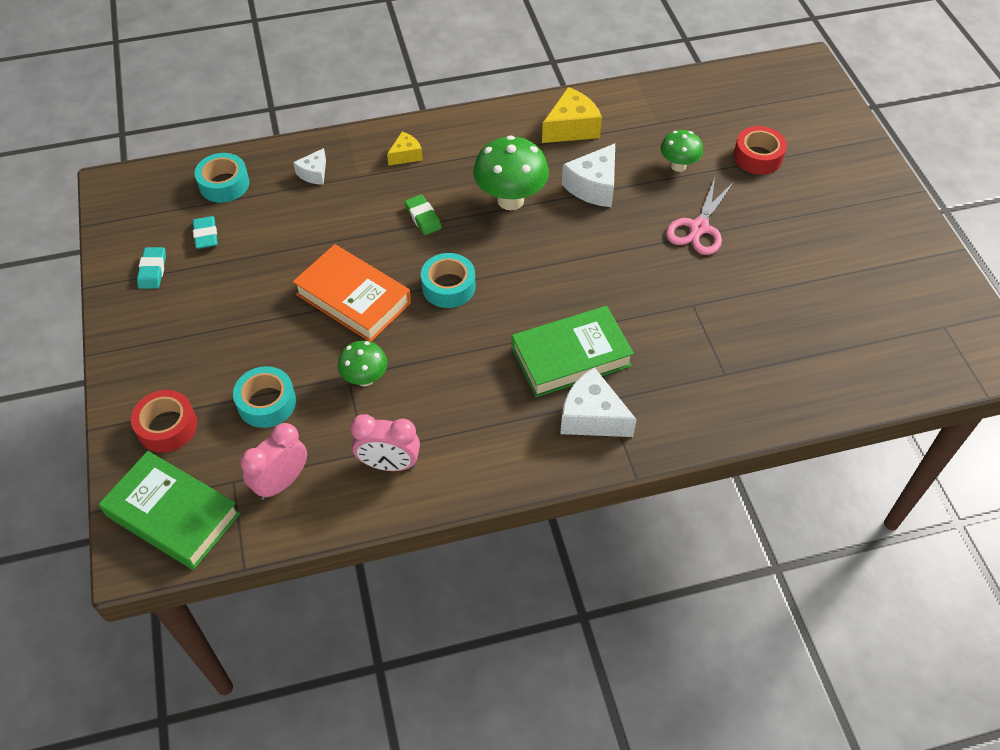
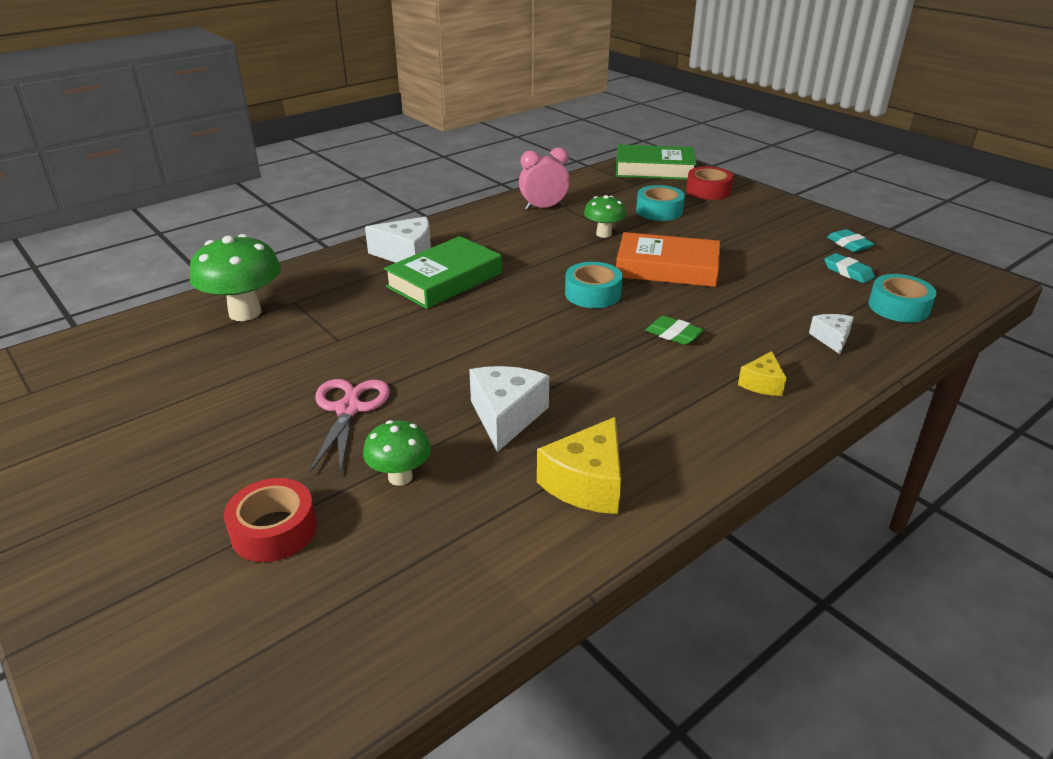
camera: 155 degrees right, 20 degrees down
pink clock [240,423,307,500] -> none
green mushroom [473,135,549,210] -> green mushroom moved to [190,234,281,321]

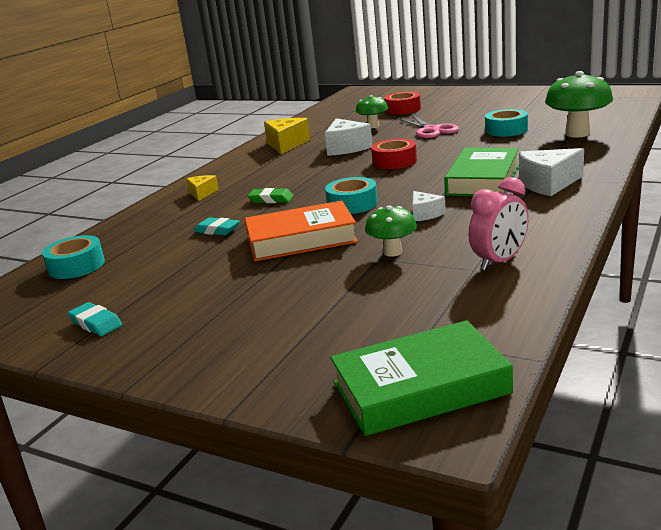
camera: 160 degrees right, 10 degrees down
turquoise tape [636,185,685,221] -> turquoise tape moved to [485,109,528,137]
red tape [686,166,734,200] -> red tape moved to [371,139,417,169]
white cheese [809,314,854,354] -> white cheese moved to [413,191,446,221]
turquoise eraser [824,253,875,283] -> turquoise eraser moved to [193,217,240,236]

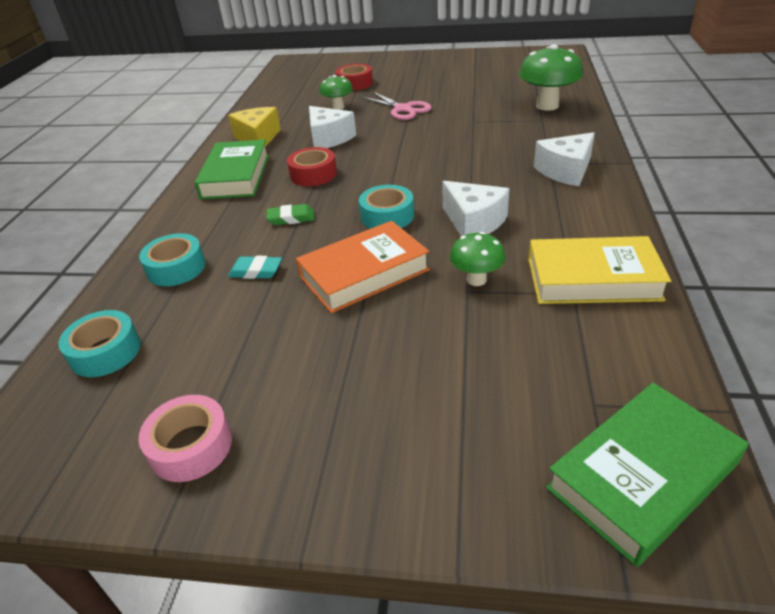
camera: 20 degrees left, 15 degrees up
turquoise eraser [68,302,122,336] -> pink tape [138,395,232,482]
yellow cheese [187,175,219,201] -> none
red tape [371,139,417,169] -> red tape moved to [287,147,337,186]
white cheese [413,191,446,221] -> white cheese [442,181,509,236], size x1.73
green book [444,148,519,196] -> green book moved to [194,140,269,199]
pink clock [469,177,529,270] -> yellow book [528,236,671,304]
turquoise tape [485,109,528,137] -> turquoise tape moved to [139,233,206,286]

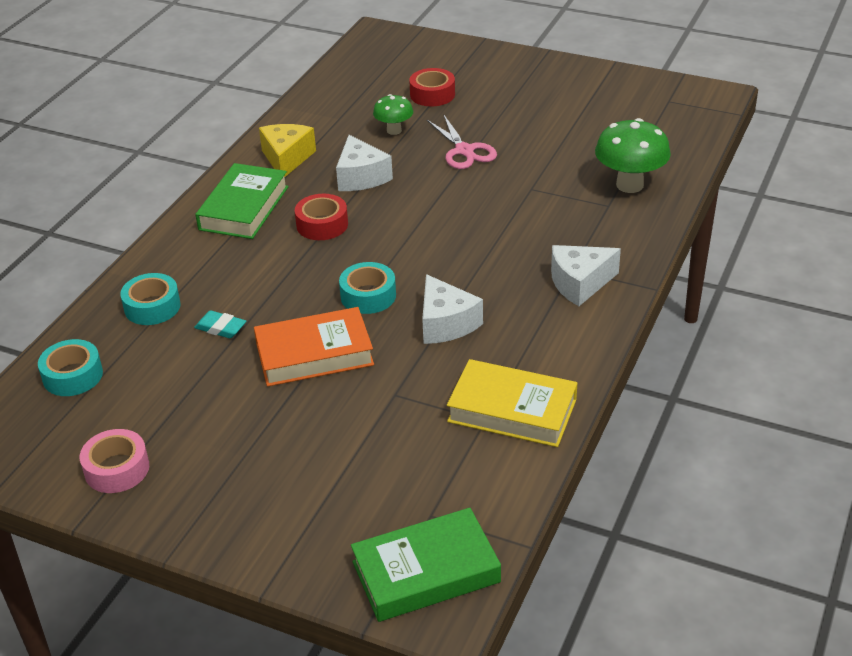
camera: 15 degrees right, 0 degrees up
green eraser [266,204,315,225] -> none
green mushroom [450,232,506,286] -> none

